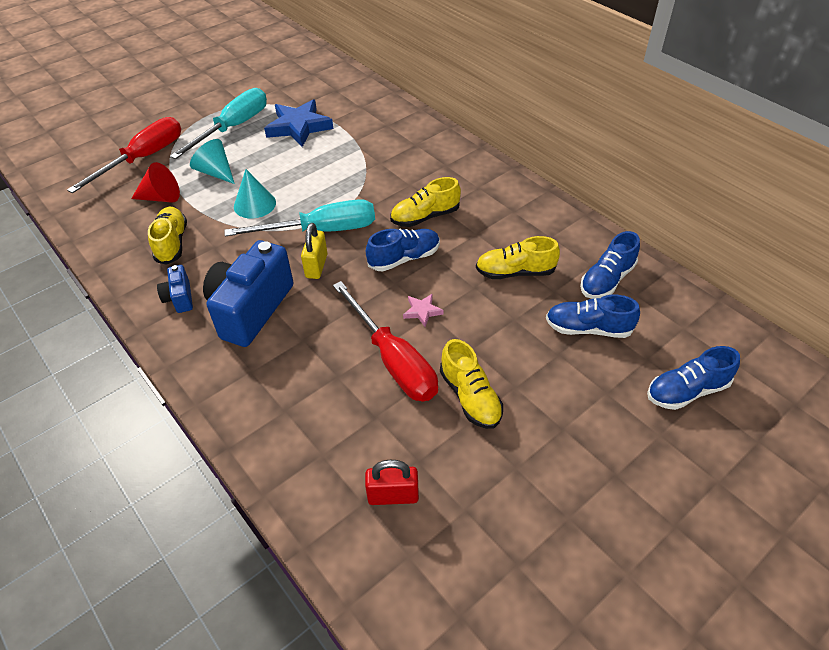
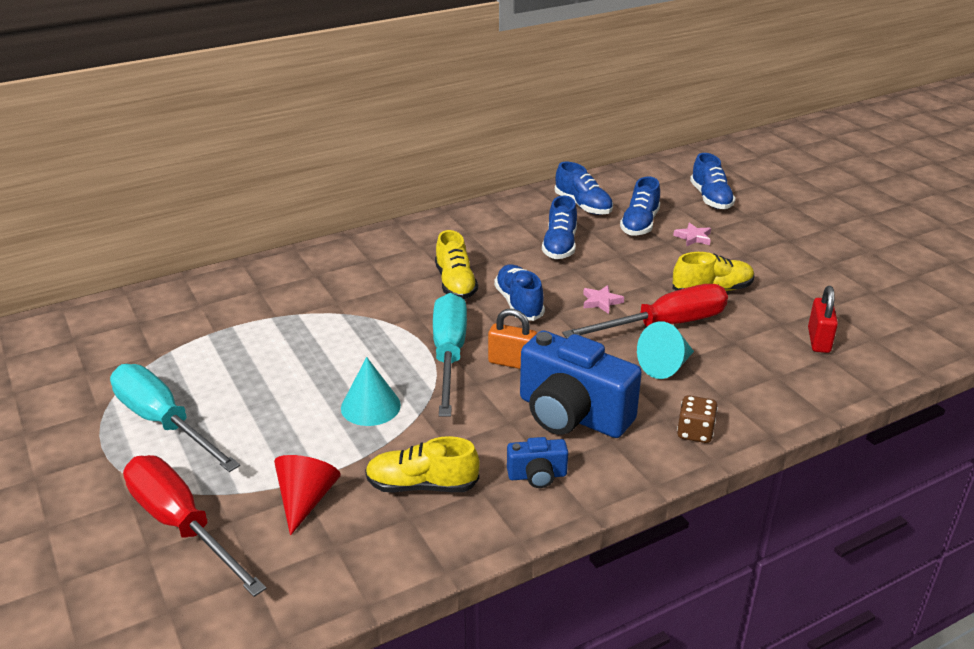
camera: 80 degrees left, 15 degrees down
turquoise cone [190,139,235,184] -> turquoise cone moved to [637,321,694,379]
blue star [264,99,333,147] -> none
yellow padlock [301,223,327,279] -> orange padlock [488,309,537,369]
yellow shoe [476,236,560,279] -> blue shoe [542,196,577,259]
none -> pink star [673,222,711,246]
none -> brown dice [677,395,718,443]

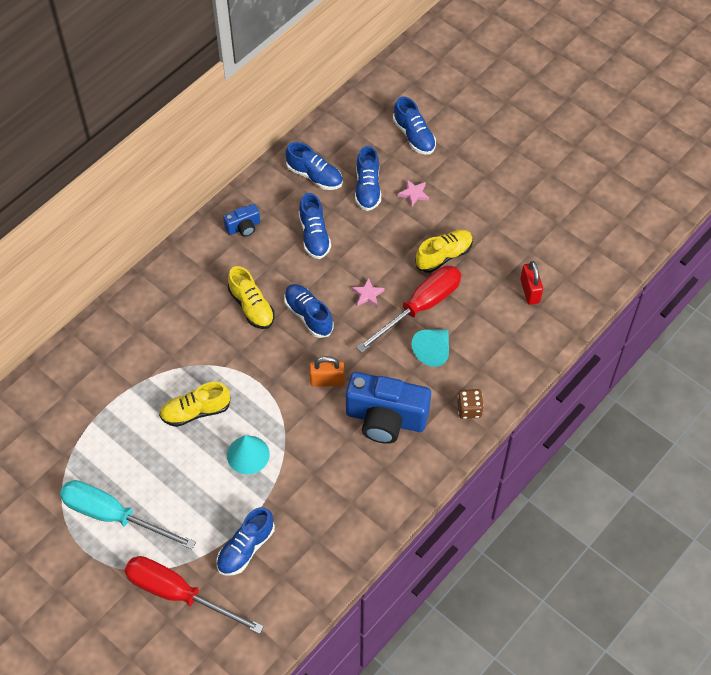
camera: 20 degrees left, 25 degrees up
red cone [274,455,341,536] -> blue shoe [217,507,275,576]
yellow shoe [365,436,480,493] -> yellow shoe moved to [159,382,231,427]
turquoise screwdriver [433,293,467,417] -> none
blue camera [507,437,568,488] -> blue camera moved to [223,204,260,237]

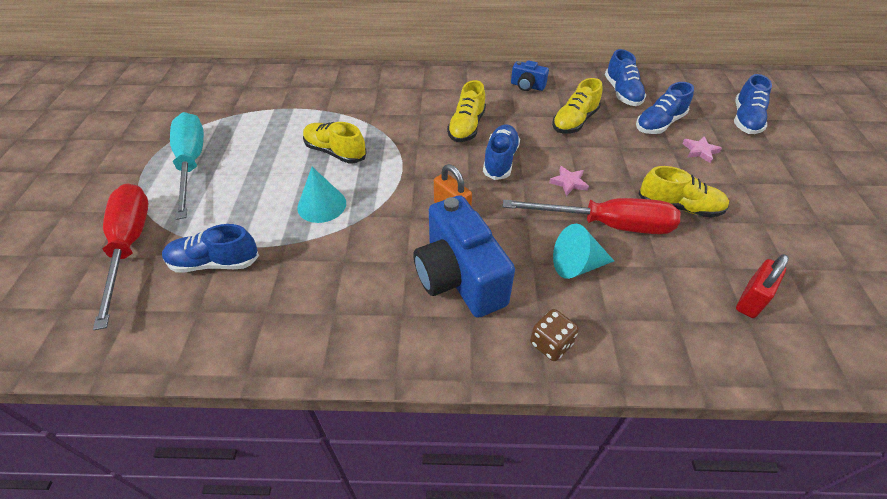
camera: 50 degrees right, 10 degrees down
blue shoe [299,193,331,259] -> yellow shoe [552,78,602,133]

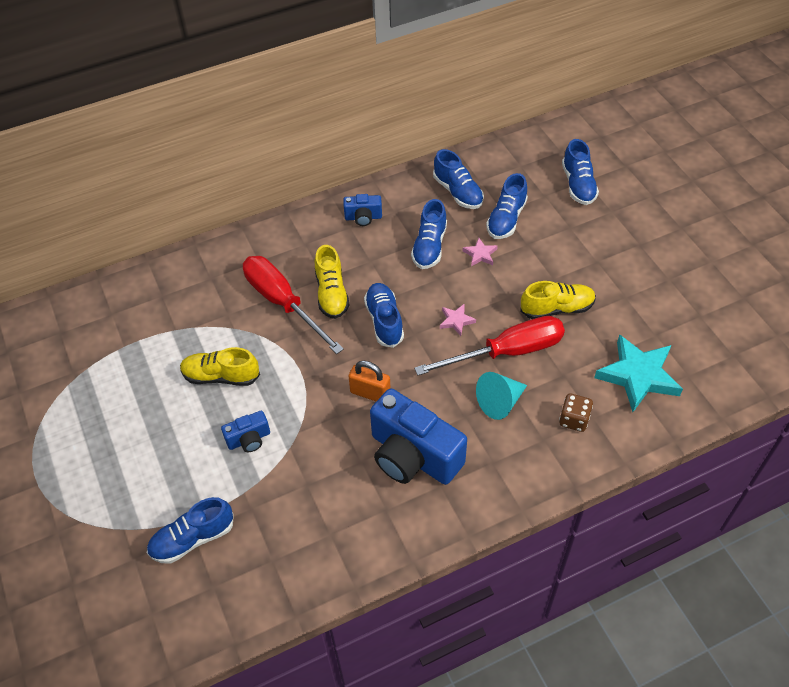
camera: 25 degrees left, 5 degrees up
red screwdriver [93,184,149,330] -> red screwdriver moved to [243,256,344,354]
turquoise screwdriver [170,112,204,220] -> none
turquoise cone [297,167,346,223] -> blue camera [221,411,270,452]
brown dice [530,309,579,361] -> brown dice moved to [559,393,593,432]
yellow shoe [552,78,602,133] -> blue shoe [411,199,447,269]
pink star [682,136,722,163] -> pink star moved to [462,238,498,266]
red padlock [736,254,789,318] -> turquoise star [594,335,683,412]

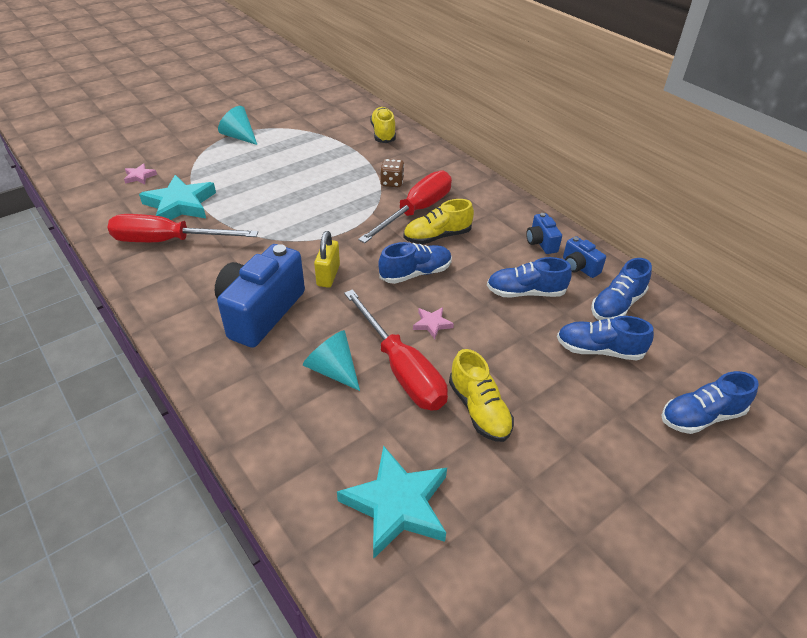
camera: 75 degrees right, 10 degrees down
blue shoe [147,497,234,564] -> turquoise star [139,175,216,220]
yellow shoe [180,347,260,386] -> yellow shoe moved to [370,107,396,143]
blue camera [221,411,270,452] -> blue camera moved to [563,236,606,278]
orange padlock [348,361,390,401] -> yellow padlock [314,231,340,288]
pink star [462,238,498,266] -> pink star moved to [124,163,157,184]
brown dice [559,393,593,432] -> brown dice moved to [380,159,404,187]
none -> red screwdriver [107,214,258,242]
none -> turquoise cone [218,106,257,145]

